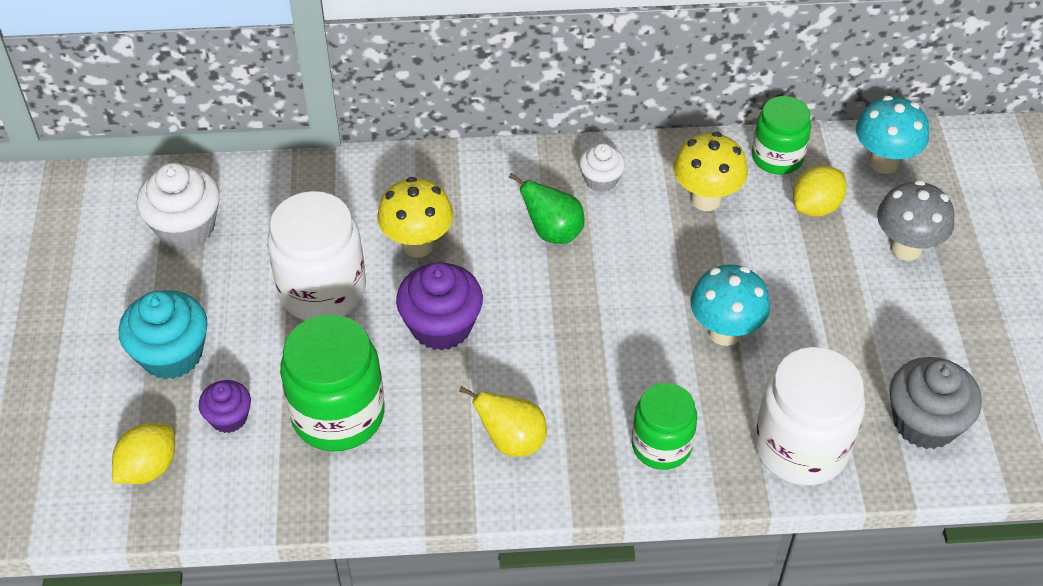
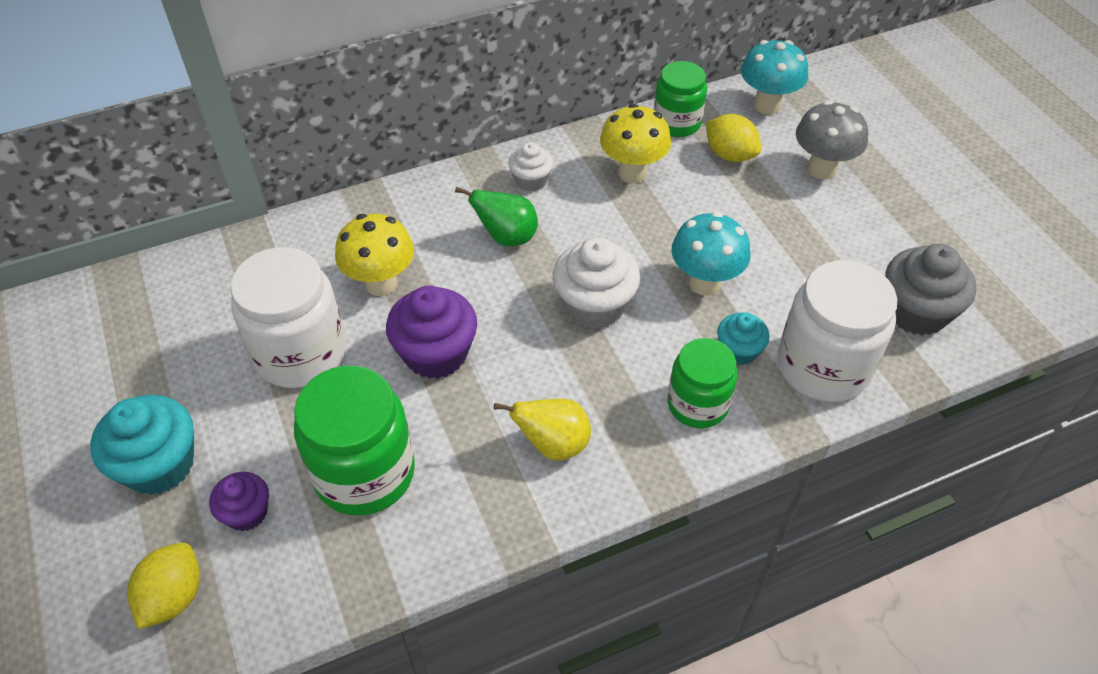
camera: 20 degrees left, 0 degrees up
white cupcake [137,163,220,249] -> white cupcake moved to [553,237,640,329]
yellow lemon [793,166,847,217] -> yellow lemon turned 75 degrees counterclockwise [706,114,761,162]
none -> turquoise cupcake [717,312,770,365]

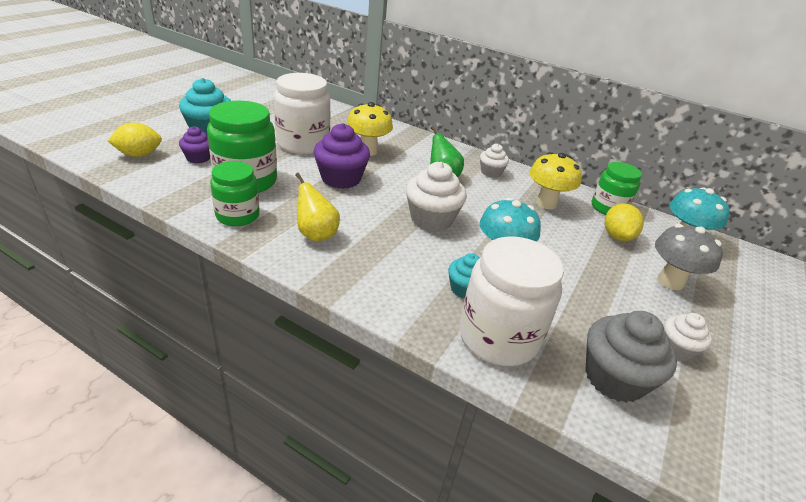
camera: 50 degrees right, 15 degrees down
green jar [668,338,738,428] -> green jar moved to [210,161,260,226]
none -> white cupcake [664,313,712,361]

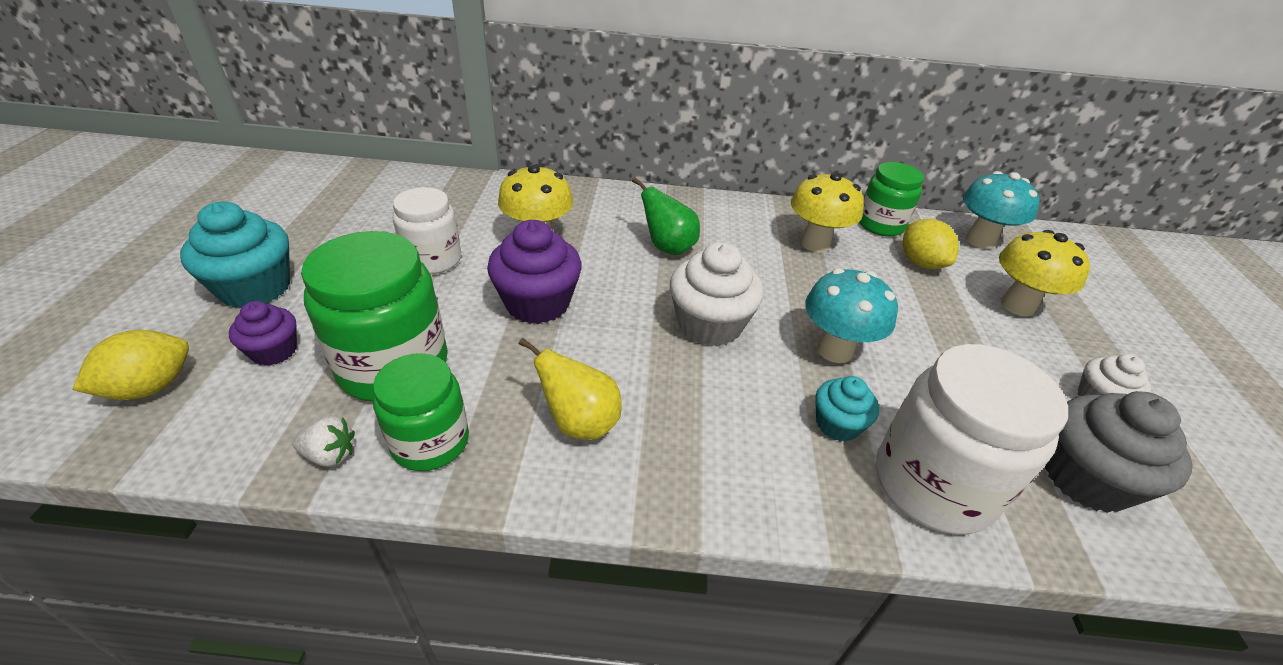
camera: 25 degrees left, 5 degrees up
white jar [274,73,330,154] -> white jar [393,187,461,274], size x0.64
white cupcake [480,144,509,178] -> none
grey mushroom [655,224,723,290] -> yellow mushroom [999,230,1090,317]
none -> white strawberry [293,416,355,467]

